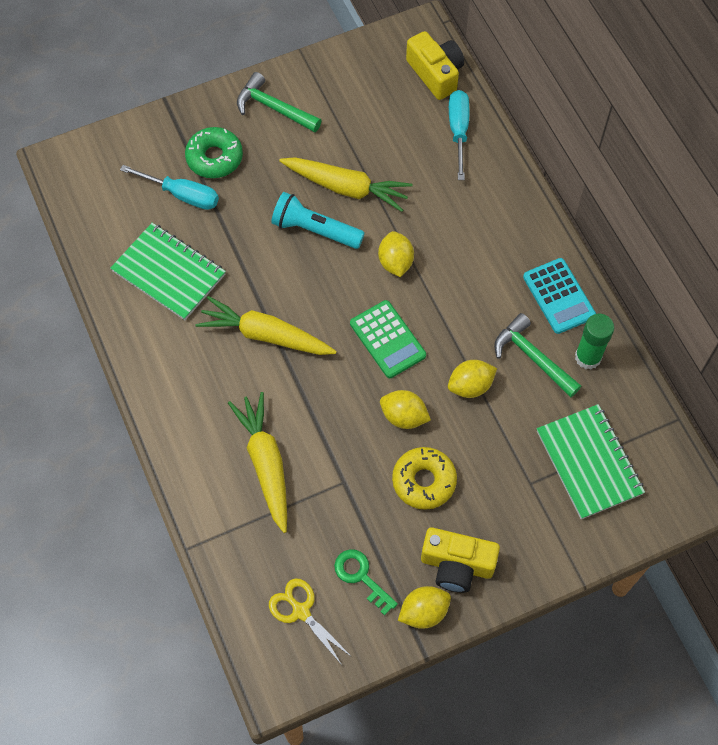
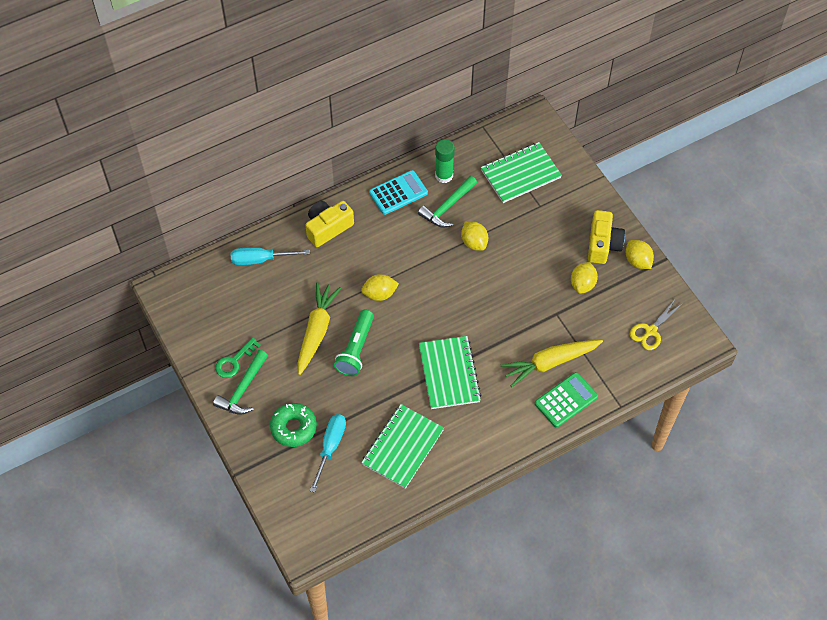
camera: 95 degrees left, 5 degrees down
yellow carrot [195,296,337,355] -> green notebook [419,336,482,409]
turquoise flashlight [271,192,365,249] -> green flashlight [334,310,374,376]
green key [334,549,398,616] -> green key moved to [215,337,261,378]
green calculator [350,300,426,378] -> green calculator moved to [535,372,598,428]
yellow lemon [380,390,431,429] -> yellow lemon moved to [571,262,598,294]
yellow donut [392,447,457,510] -> none
yellow camera [406,31,464,100] -> yellow camera moved to [305,201,354,247]

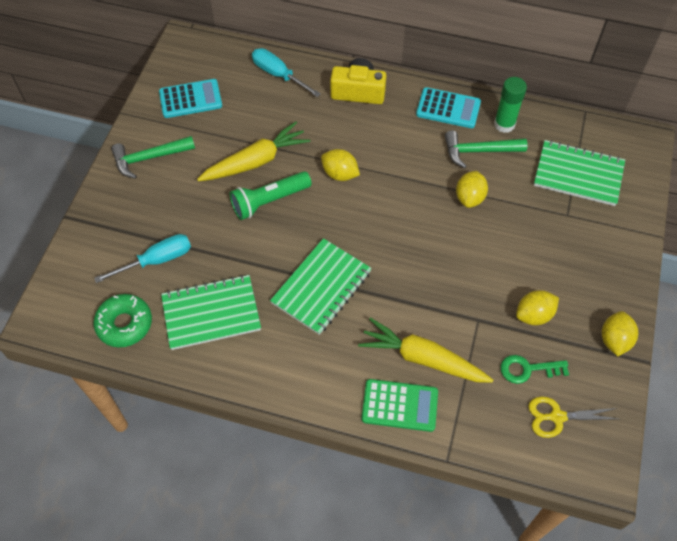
camera: 45 degrees right, 0 degrees up
green key [215,337,261,378] -> green key moved to [501,355,569,384]
green donut [270,403,317,447] -> green donut moved to [93,294,152,347]
yellow camera [588,210,625,264] -> none
none -> turquoise calculator [159,79,222,118]

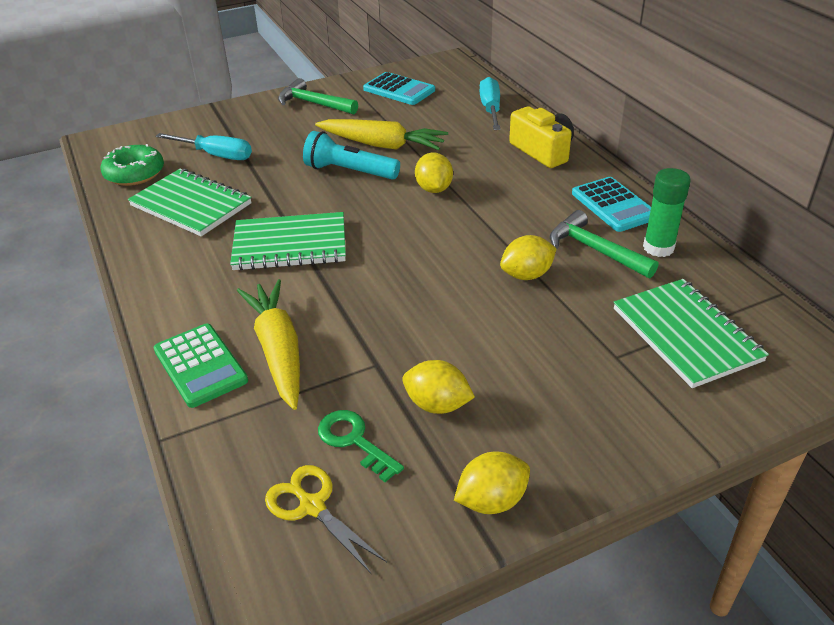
camera: 50 degrees right, 20 degrees down
green flashlight [230,171,312,220] -> turquoise flashlight [303,131,400,180]

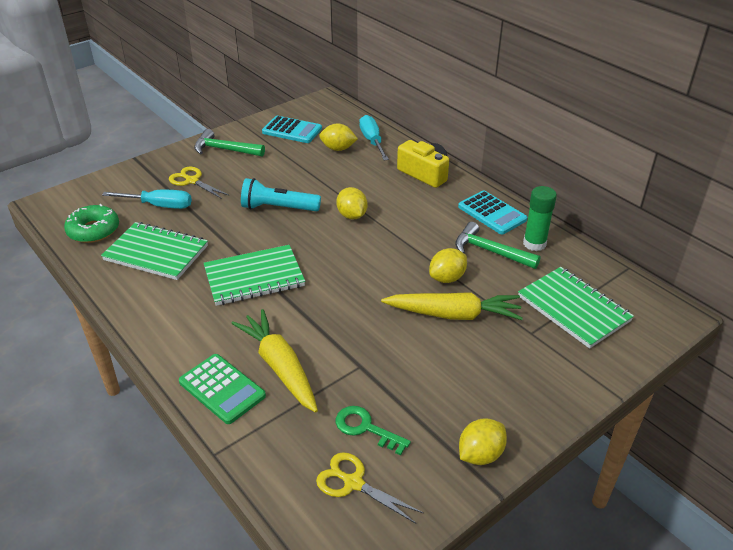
camera: 15 degrees left, 0 degrees up
yellow carrot [315,119,448,150] -> yellow carrot moved to [381,292,523,320]
yellow lemon [402,360,475,414] -> yellow lemon moved to [319,123,358,151]
none -> yellow scissors [169,167,228,199]

